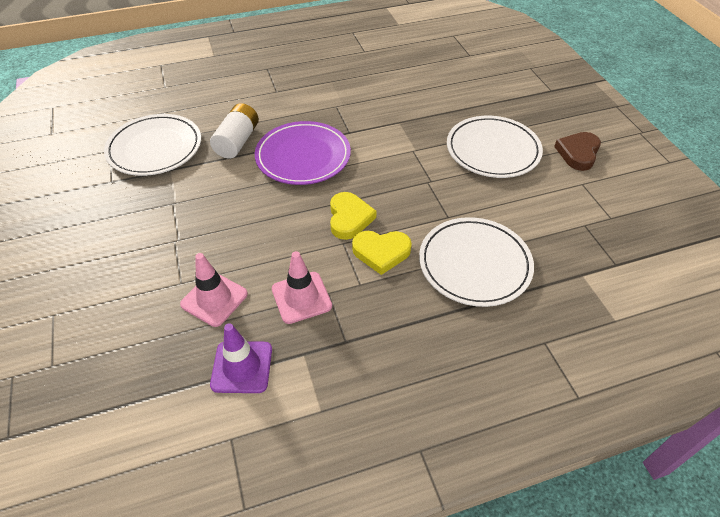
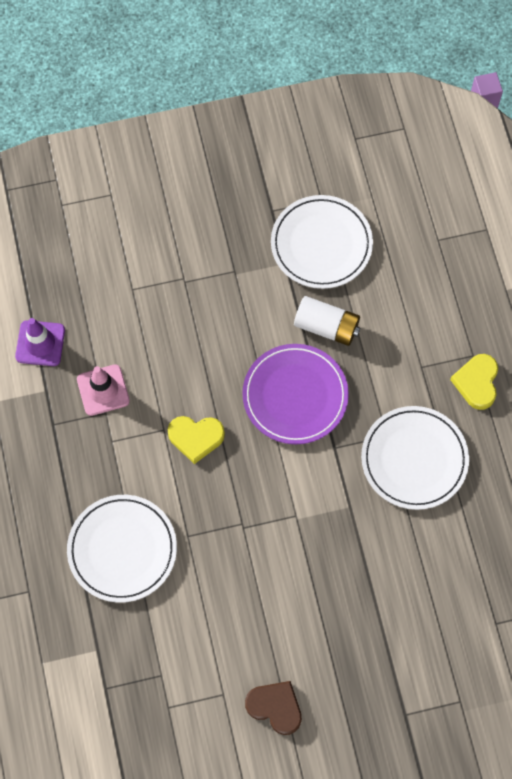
camera: 95 degrees right, 20 degrees up
pink traffic cone [180,253,248,327] -> none
yellow heart [352,231,412,275] -> yellow heart moved to [450,354,498,410]
white plate [447,116,543,178] -> white plate moved to [361,406,469,510]

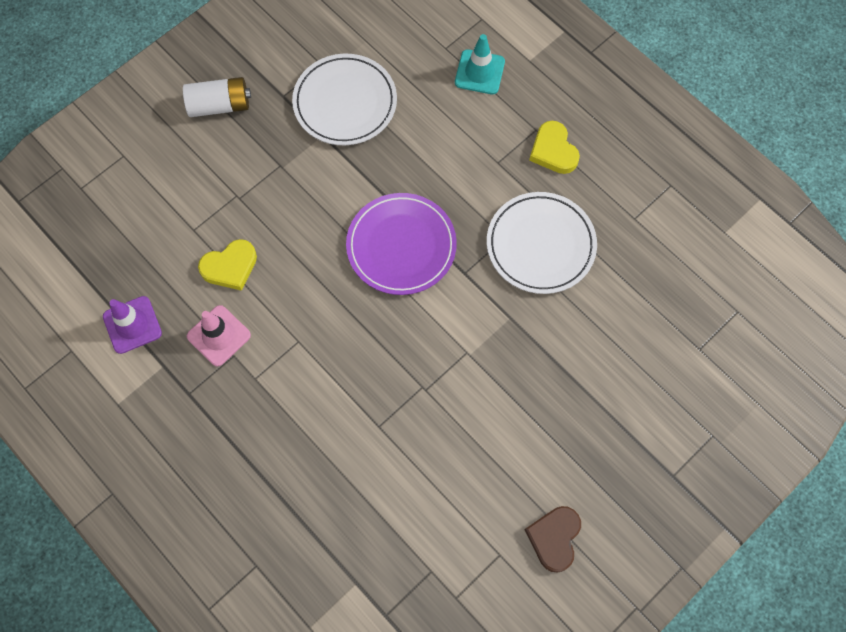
camera: 30 degrees left, 0 degrees up
white plate [67,495,177,603] -> none
yellow heart [168,416,225,464] -> yellow heart moved to [198,239,257,291]
brown heart [245,681,302,735] -> brown heart turned 75 degrees counterclockwise [525,506,581,572]
white battery [294,296,360,346] -> white battery moved to [183,77,251,117]
none -> turquoise traffic cone [455,34,505,94]

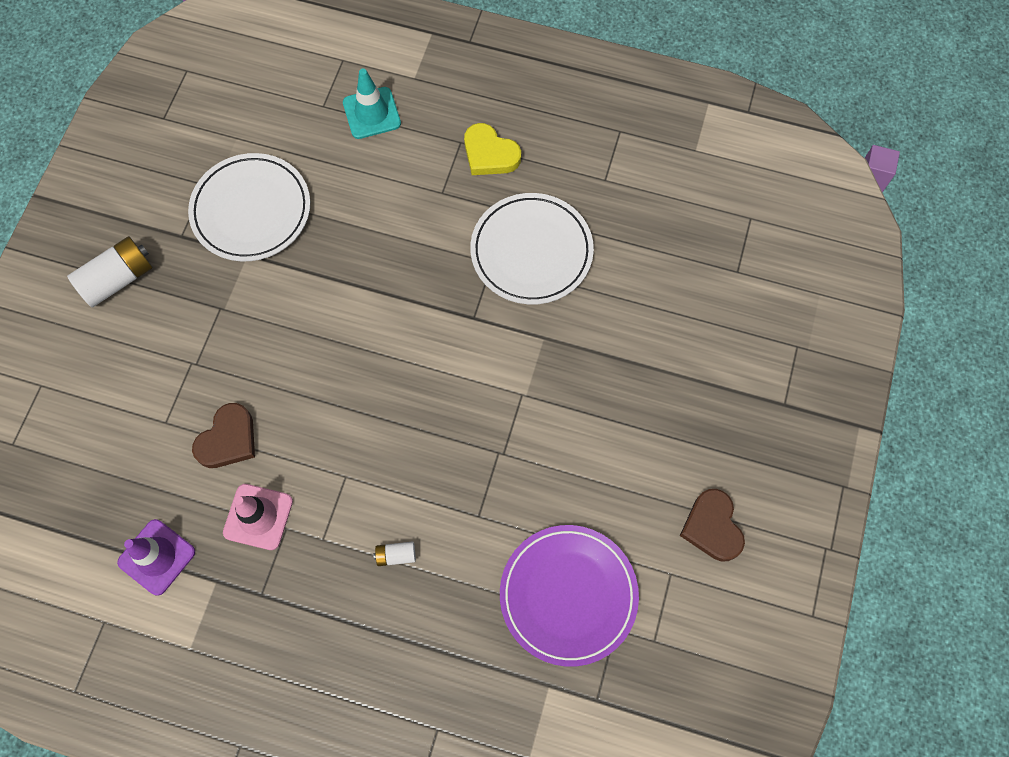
camera: 30 degrees left, 0 degrees up
yellow heart [198,239,257,291] -> brown heart [192,403,255,468]
purple plate [346,193,457,295] -> purple plate moved to [500,525,639,667]
none -> white battery [373,541,416,566]

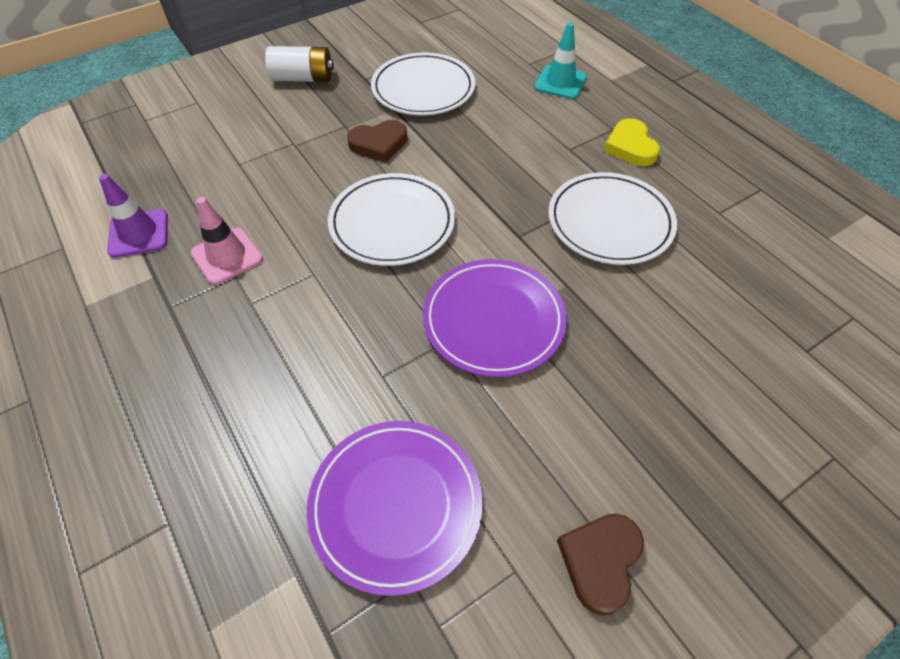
camera: 40 degrees right, 15 degrees down
brown heart [192,403,255,468] -> brown heart moved to [347,120,407,163]
white battery [373,541,416,566] -> none
none -> white plate [328,173,455,266]
none -> purple plate [423,259,567,377]

